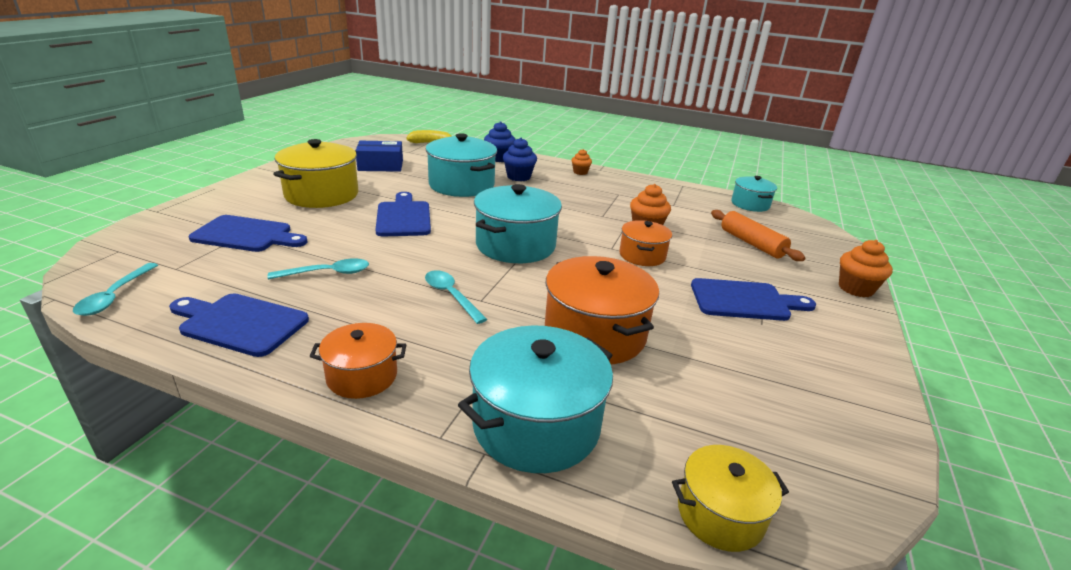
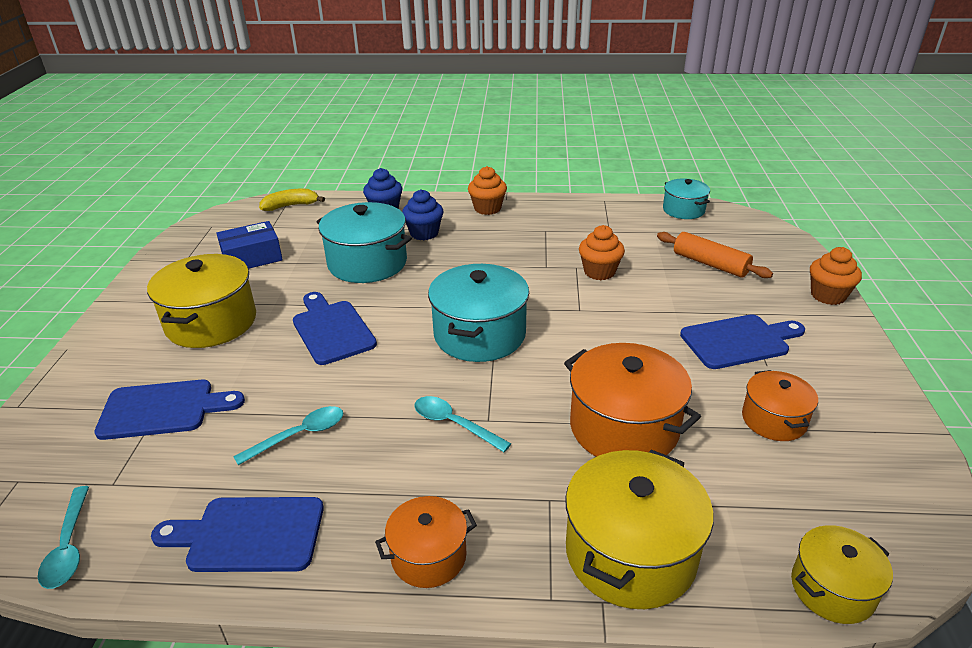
camera: 15 degrees left, 5 degrees up
turquoise pot [458,325,613,473] -> yellow pot [565,450,713,609]
orange cupcake [571,149,592,175] -> orange cupcake [468,166,507,215], size x1.59
orange pot [619,220,672,266] -> orange pot moved to [742,370,818,441]

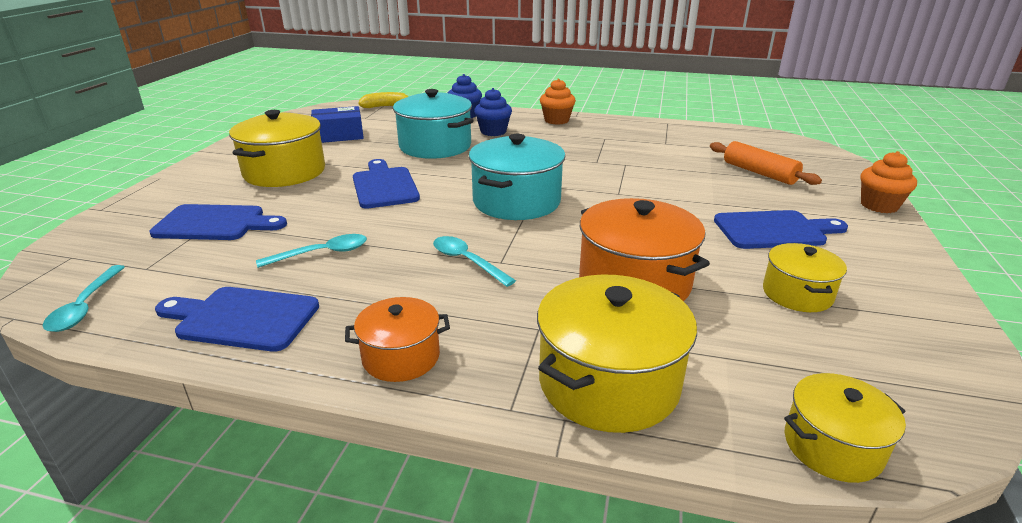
camera: 10 degrees right, 5 degrees down
orange cupcake [579,225,625,280] -> none
turquoise pot [663,178,710,219] -> none
orange pot [742,370,818,441] -> yellow pot [763,243,847,312]

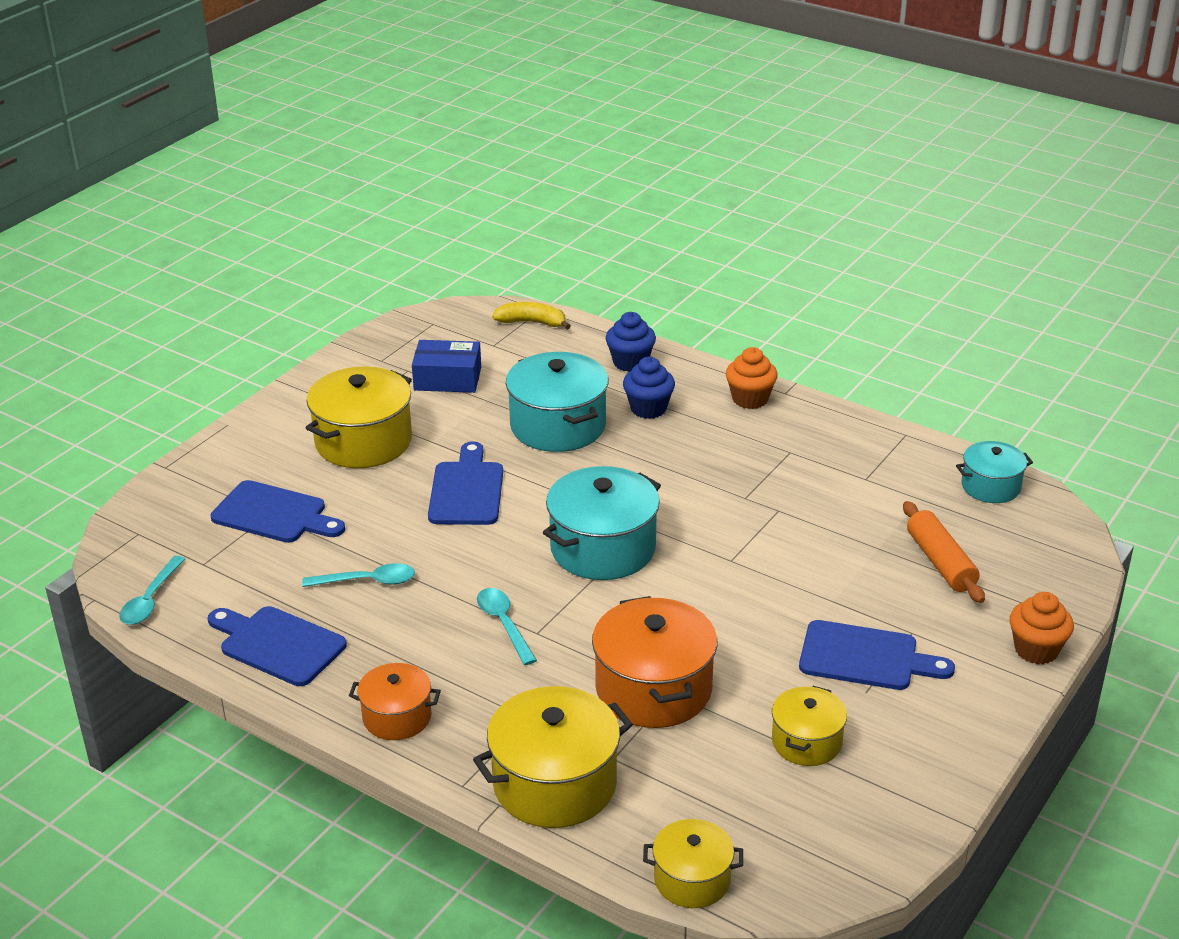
camera: 20 degrees right, 5 degrees up
none -> turquoise pot [956,441,1033,503]

